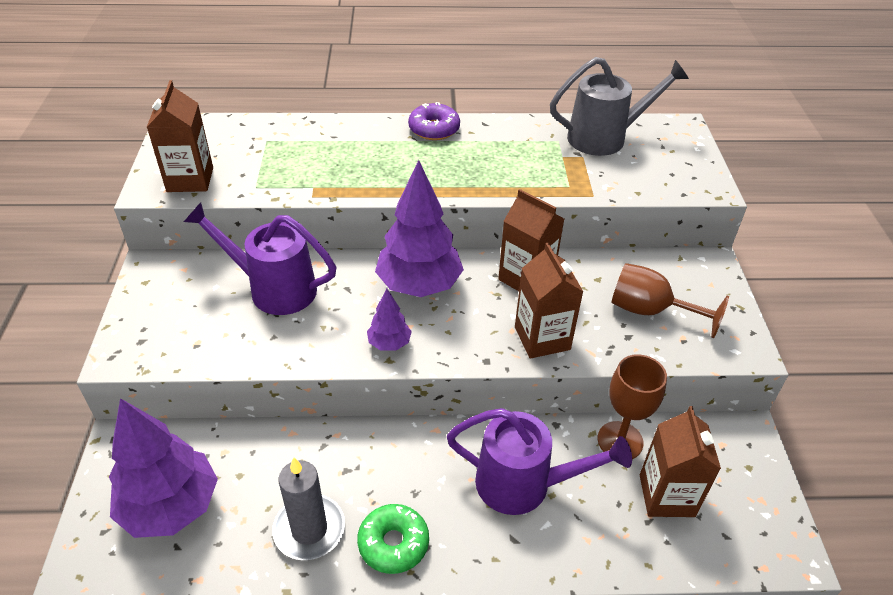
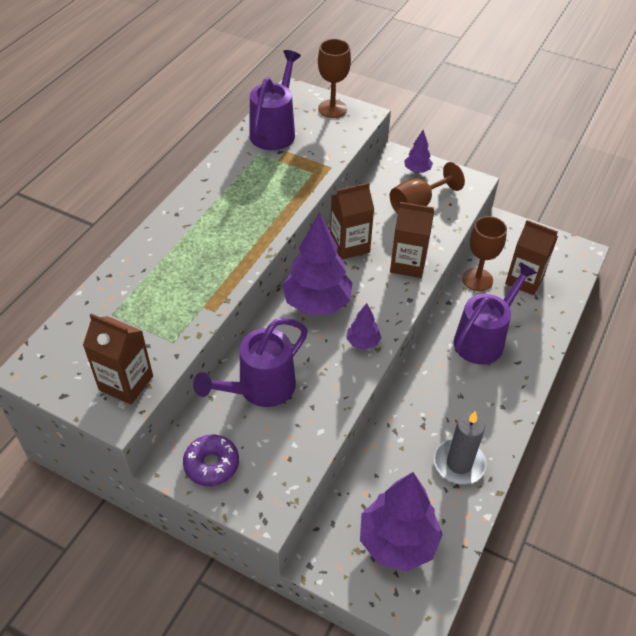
camera: 60 degrees left, 5 degrees up
green donut [357,504,429,574] -> none
purple donut [408,102,460,140] -> purple donut moved to [183,434,239,486]
grey watering can [550,57,689,156] -> purple watering can [249,50,301,150]
none -> brown goblet [318,39,351,118]
none -> purple tree [404,130,433,173]

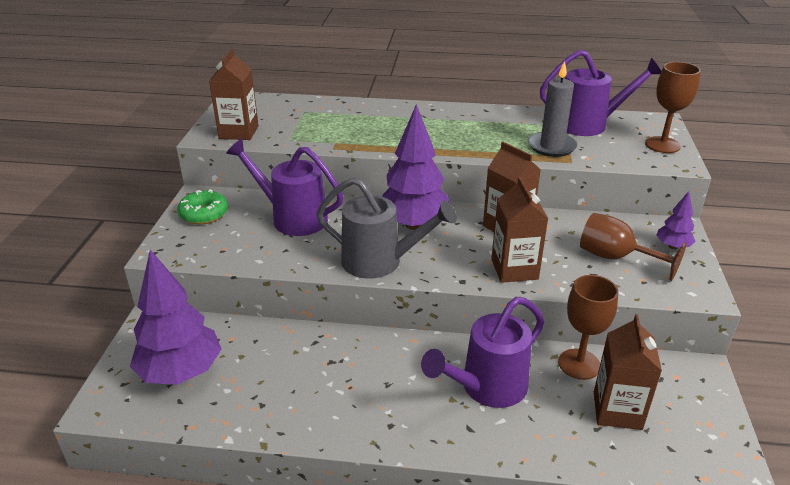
camera: 70 degrees right, 15 degrees down
purple donut [183,434,239,486] -> green donut [177,189,228,224]
purple tree [346,303,381,350] -> grey watering can [316,177,457,279]
grey candle [434,411,487,485] -> grey candle moved to [528,61,578,157]
purple watering can [454,262,537,364] -> purple watering can turned 120 degrees clockwise [421,297,544,408]

